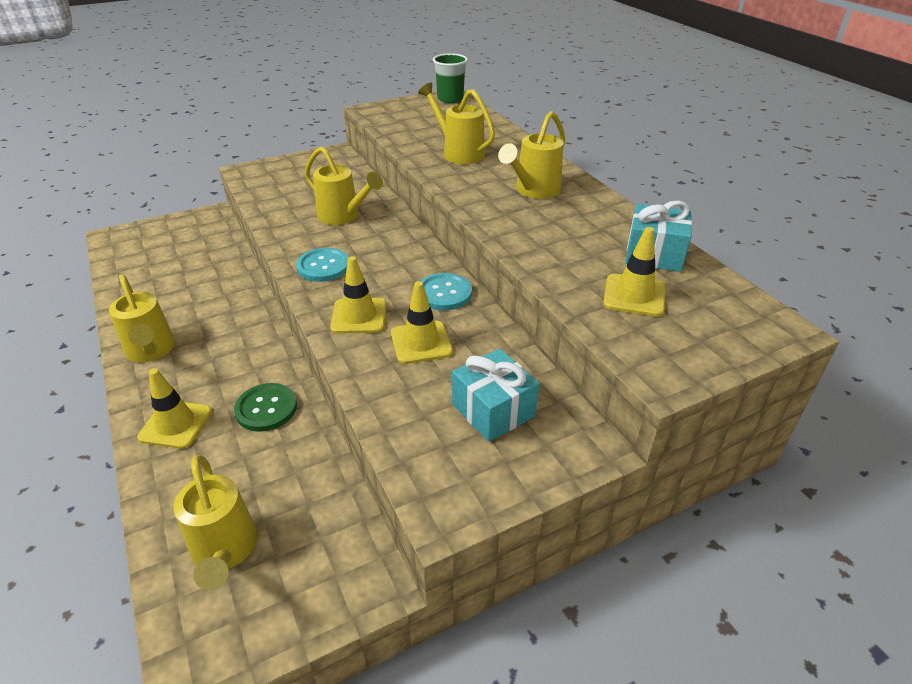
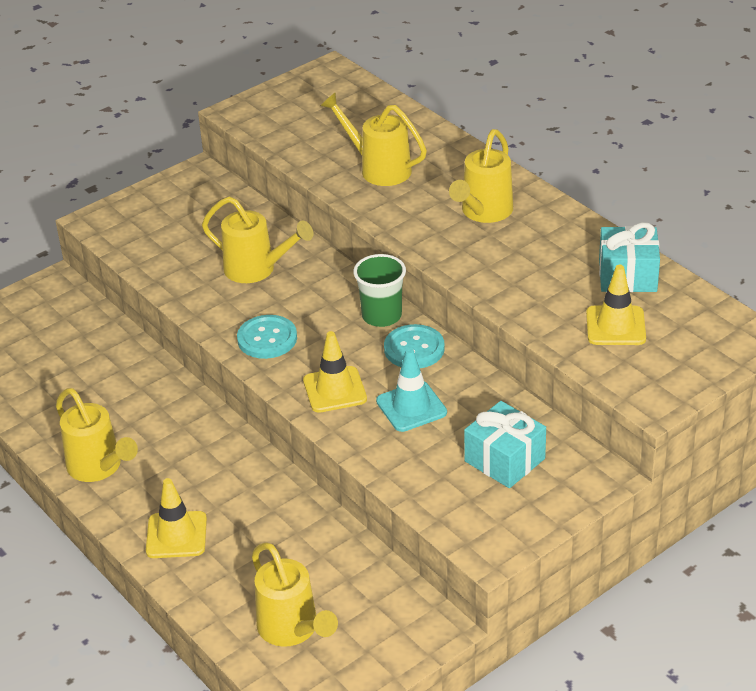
camera: 10 degrees left, 0 degrees up
green button [234,383,297,432] -> none
yellow traffic cone [391,281,453,364] -> turquoise traffic cone [376,348,447,432]
green cup [433,53,468,103] -> green cup moved to [353,254,406,327]

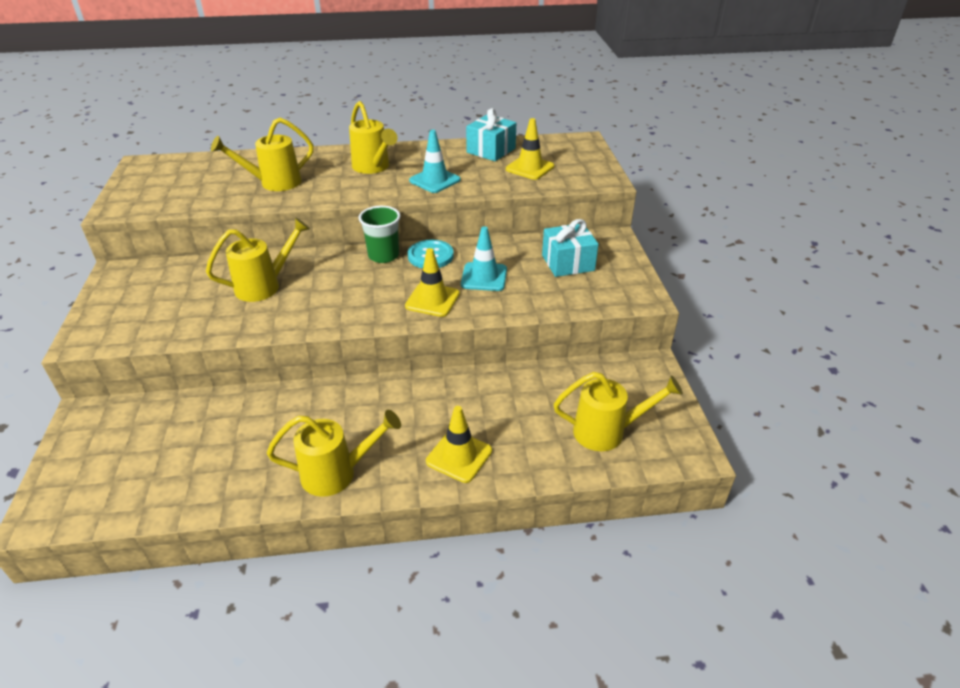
camera: 60 degrees left, 0 degrees up
turquoise button [237,315,297,359] -> none
none -> turquoise traffic cone [409,130,461,193]

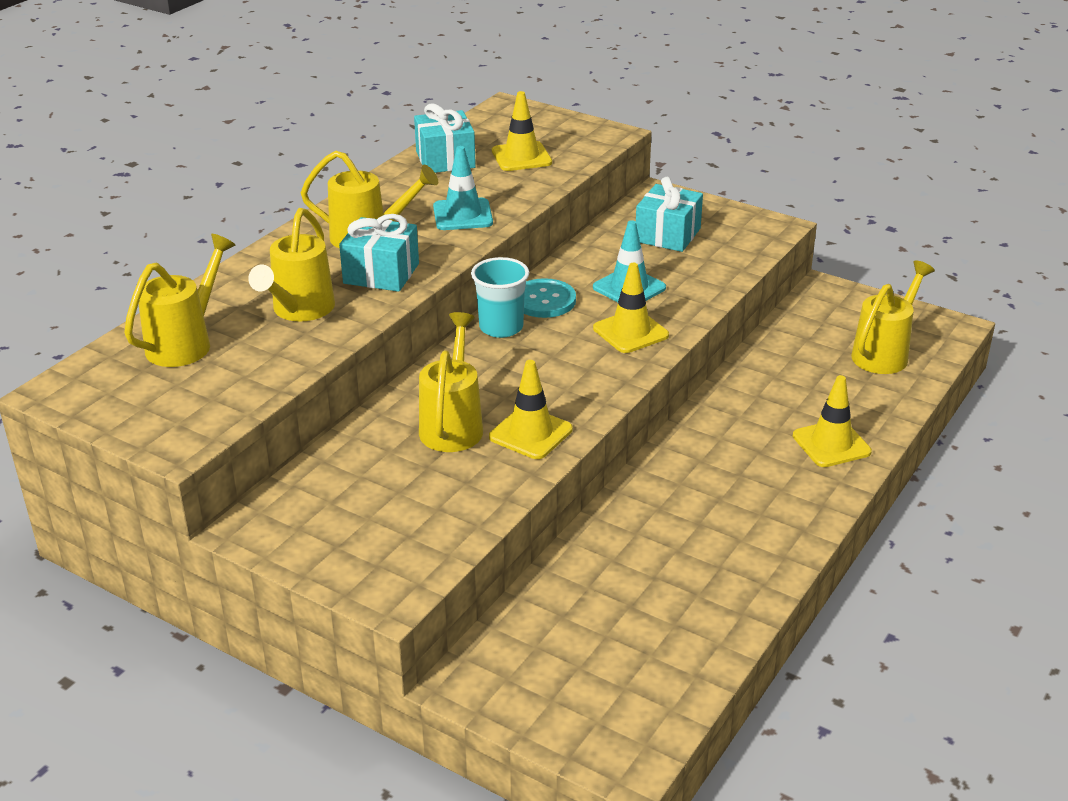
camera: 50 degrees left, 5 degrees down
yellow watering can [267,410,401,497] -> yellow watering can moved to [124,234,235,367]
green cup [359,206,400,263] -> turquoise cup [471,257,529,338]
none -> turquoise gift [339,214,419,292]
none -> yellow traffic cone [489,360,573,459]

